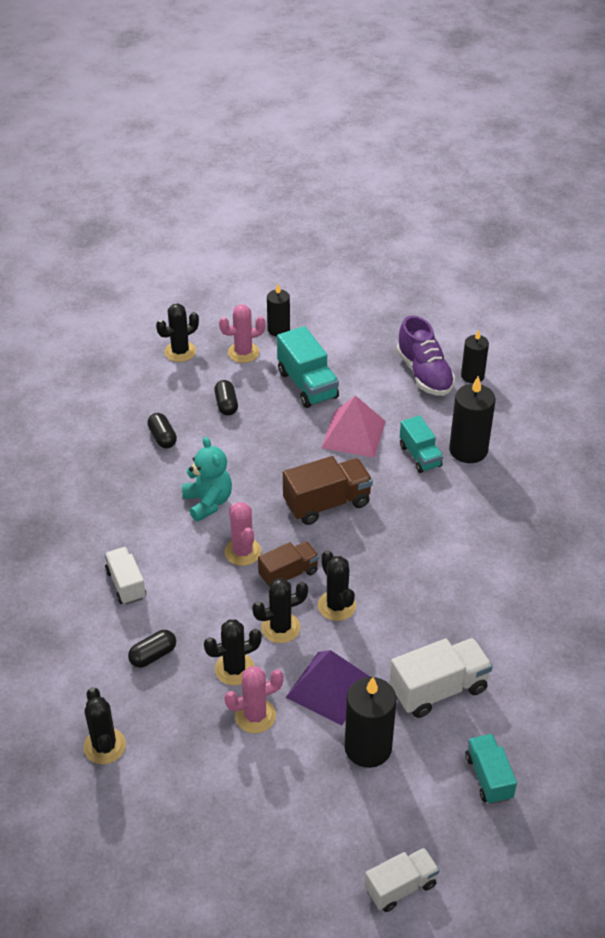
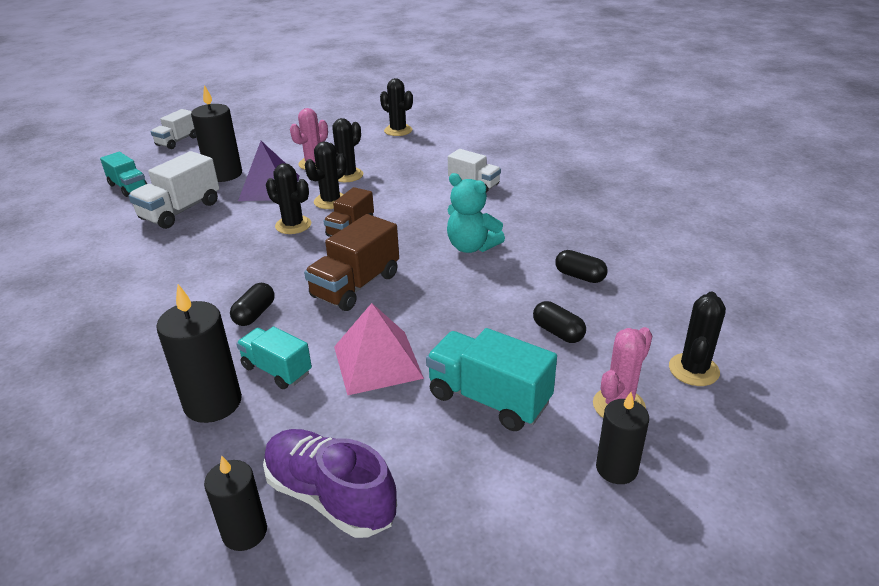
camera: 150 degrees right, 10 degrees down
black capsule [128,630,176,668] -> black capsule moved to [230,283,275,326]
pink cactus [224,502,261,566] -> none

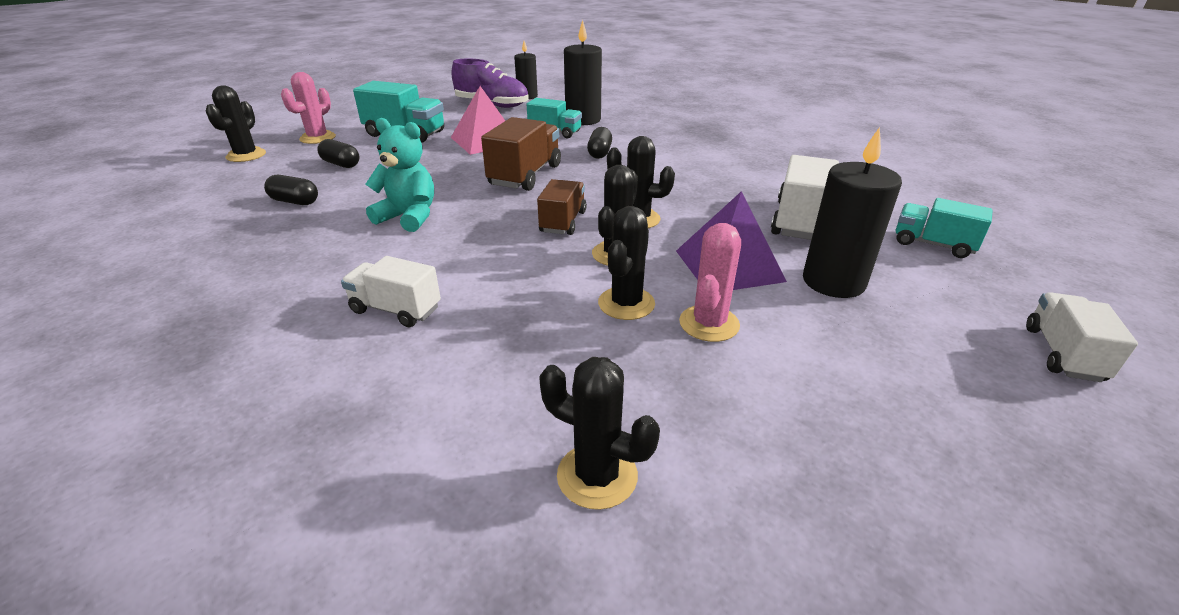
camera: 165 degrees right, 0 degrees up
black candle [596,392,649,484] -> none

